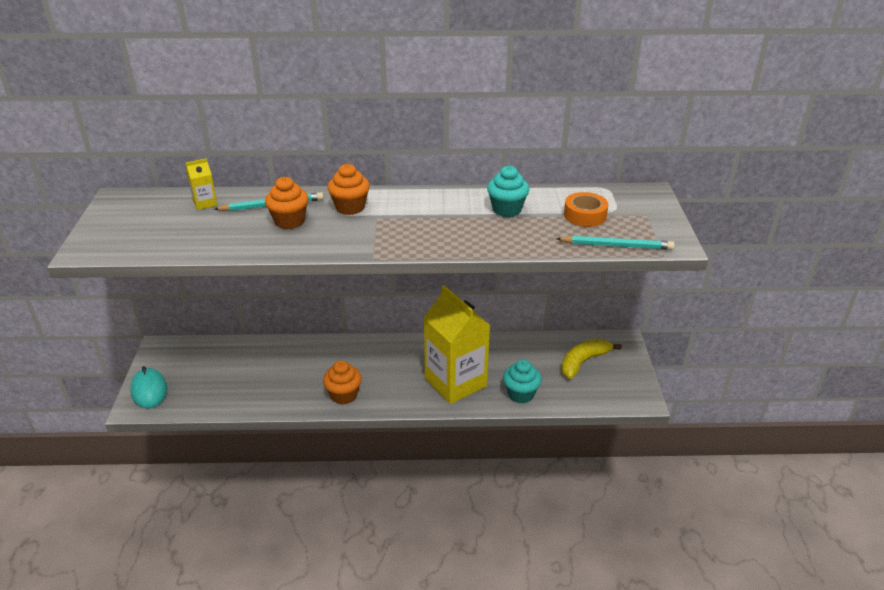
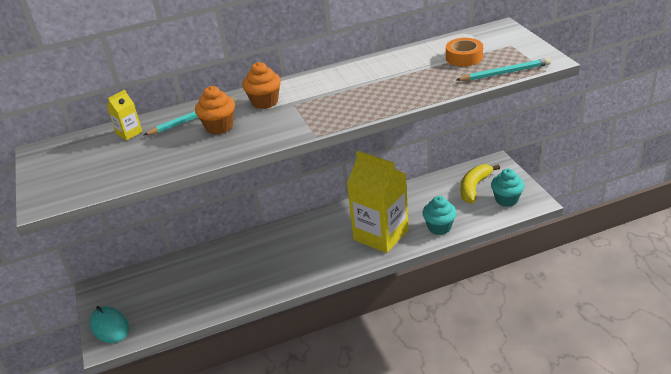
camera: 15 degrees left, 0 degrees up
orange cupcake [323,361,362,405] -> none
turquoise cupcake [487,166,529,217] -> turquoise cupcake moved to [491,169,524,207]

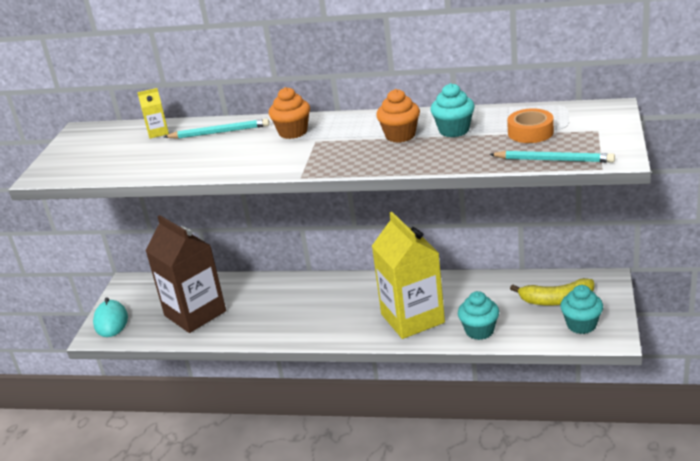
camera: 30 degrees right, 5 degrees down
orange cupcake [195,86,235,134] -> orange cupcake moved to [376,89,420,143]
yellow banana [461,164,500,203] -> yellow banana turned 150 degrees counterclockwise [510,278,594,306]
none -> brown carton [146,215,226,333]
none -> turquoise cupcake [430,83,475,137]

